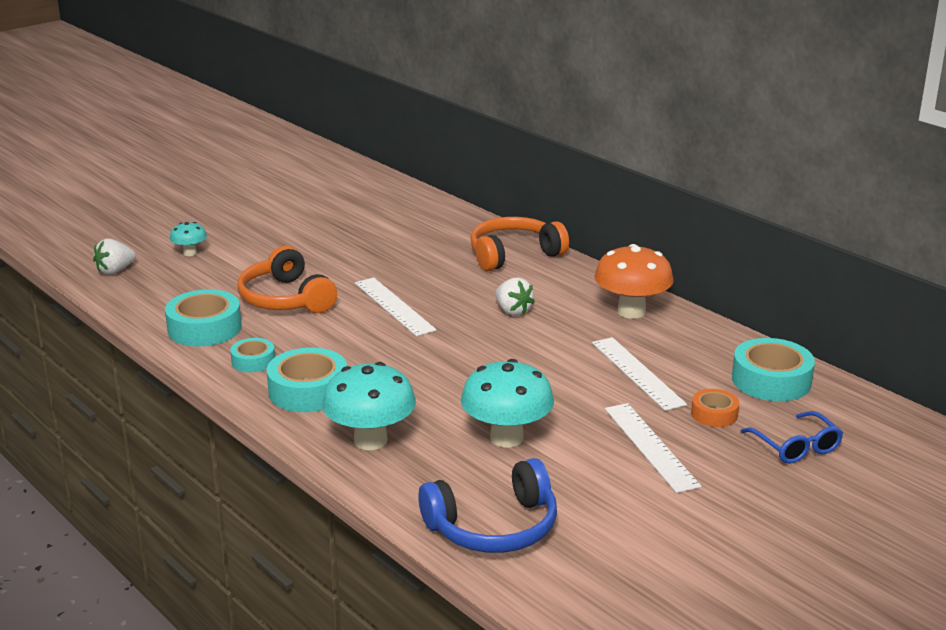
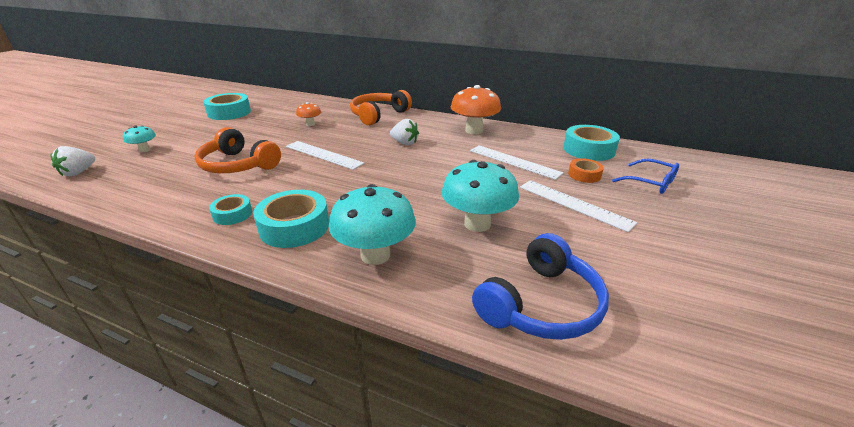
camera: 25 degrees left, 5 degrees up
turquoise tape [165,289,242,346] -> turquoise tape moved to [203,93,251,120]
none -> orange mushroom [296,102,321,126]

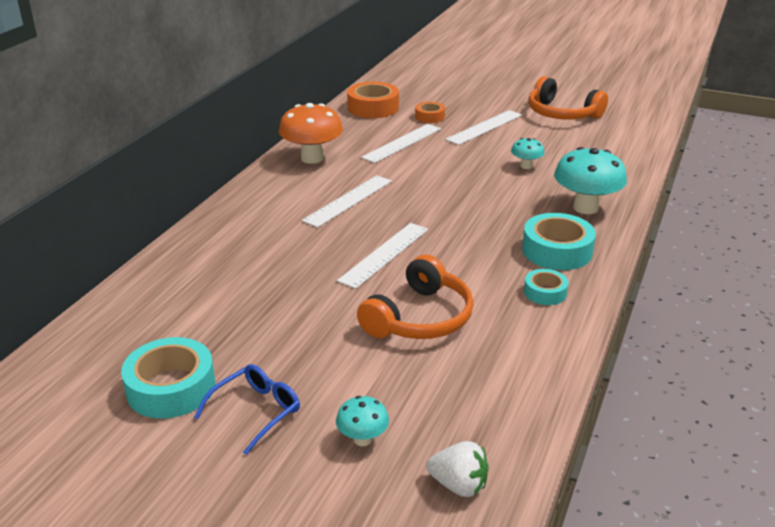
camera: 90 degrees left, 0 degrees up
orange mushroom [296,102,321,126] -> none
orange headphones [350,90,412,125] -> orange headphones moved to [528,76,608,120]
white strawberry [390,119,419,145] -> white ruler [302,175,392,228]
turquoise mushroom [441,160,519,232] -> turquoise mushroom [511,138,545,169], size x0.51
blue headphones [472,233,609,340] -> none
turquoise tape [563,125,620,161] -> orange tape [347,82,399,118]
blue glasses [612,159,679,194] -> blue glasses moved to [194,364,300,455]

